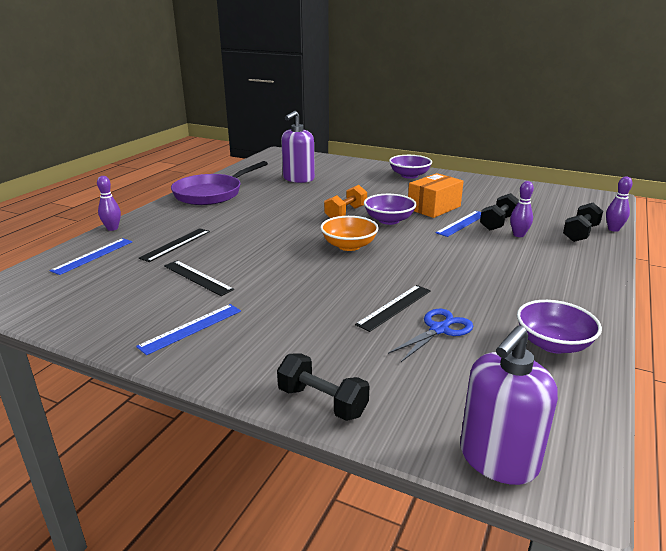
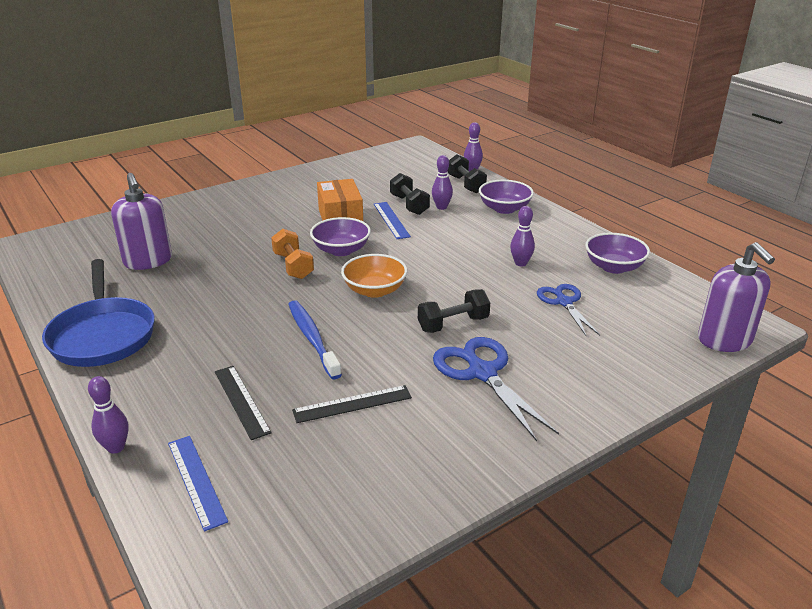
camera: 60 degrees left, 5 degrees up
blue ruler [136,304,241,355] -> none
purple pan [171,161,268,205] -> blue pan [42,259,155,367]
black dumbbell [277,353,370,421] -> black dumbbell moved to [418,289,490,333]
black ruler [355,285,431,332] -> none
purple bowl [389,155,432,179] -> purple bowl moved to [479,180,534,214]
none -> blue toothbrush [288,300,342,379]
none -> blue scissors [433,337,559,441]
none -> purple bowling pin [510,206,535,266]

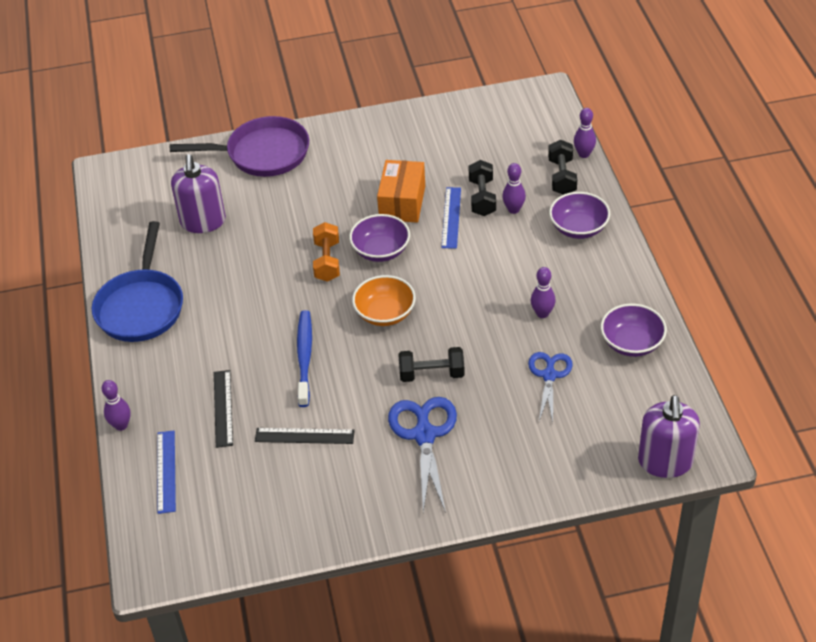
camera: 25 degrees right, 15 degrees up
none -> purple pan [170,116,309,177]

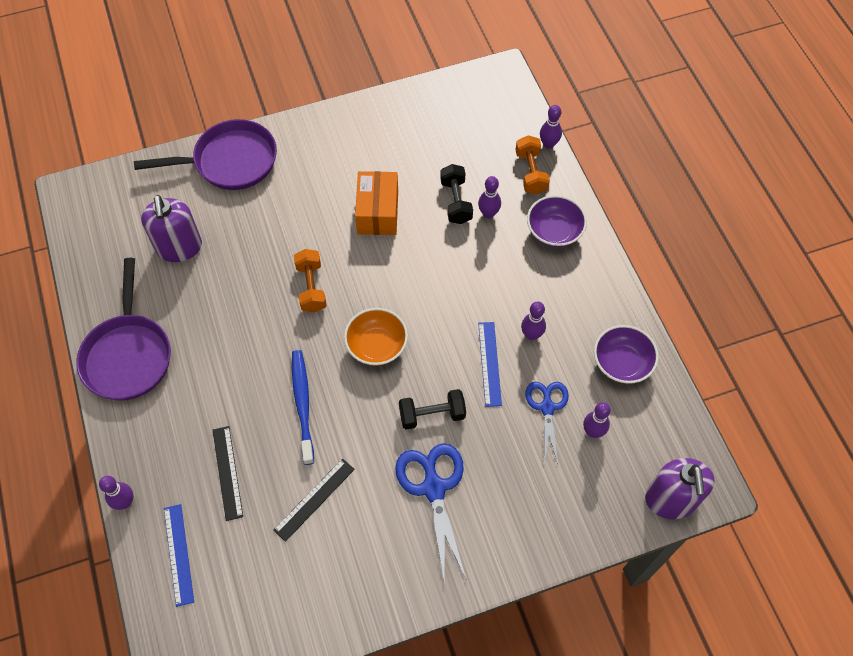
camera: 10 degrees left, 15 degrees up
blue pan [92,221,183,342] -> purple pan [77,258,171,400]
black ruler [255,428,355,444] -> black ruler turned 45 degrees counterclockwise [273,458,355,542]
purple bowl [349,214,410,262] -> none
blue ruler [441,187,461,249] -> blue ruler moved to [478,322,502,407]
black dumbbell [548,140,577,195] -> orange dumbbell [515,135,550,194]
none -> purple bowling pin [583,402,611,438]

